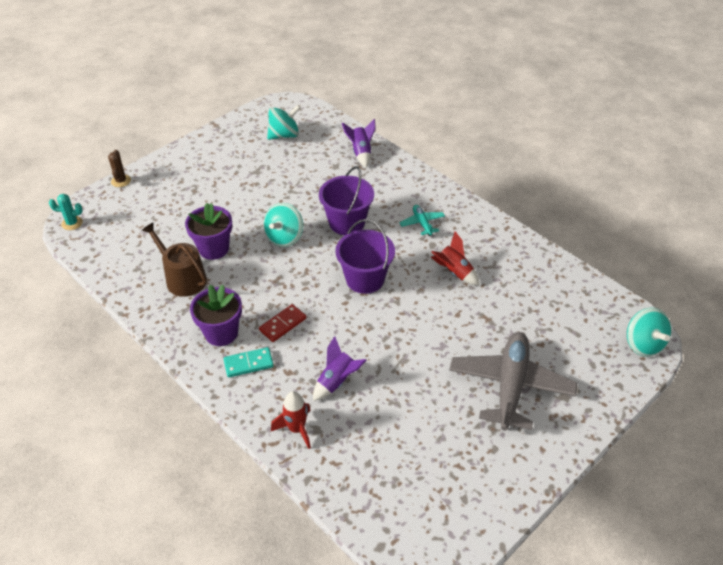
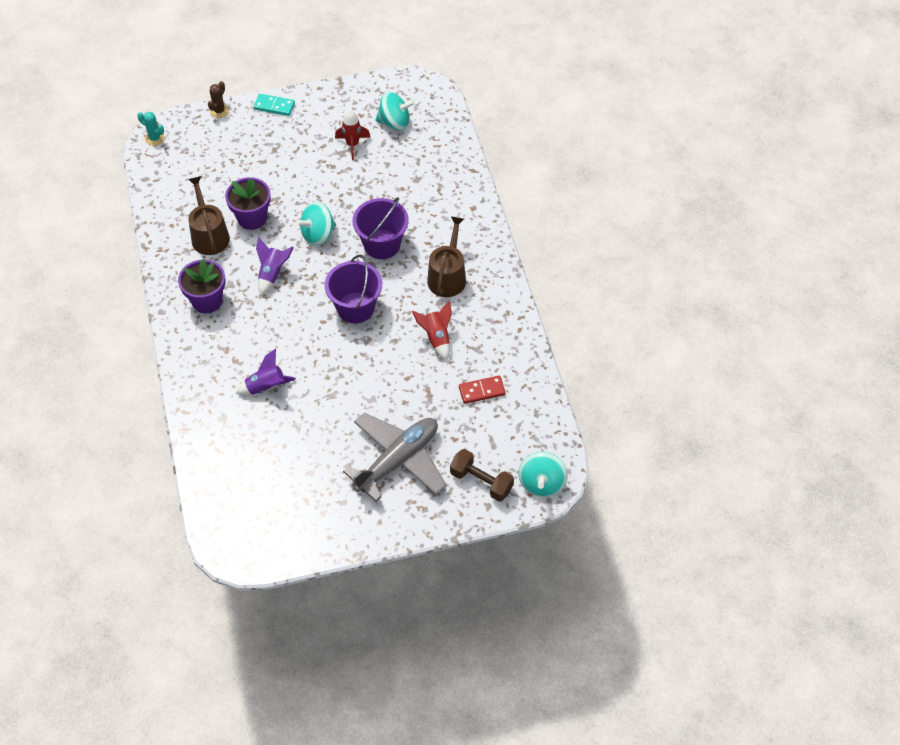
camera: 30 degrees right, 10 degrees up
turquoise domino [224,347,274,377] -> turquoise domino moved to [253,94,295,116]
red domino [259,304,306,342] -> red domino moved to [459,376,506,404]
red rocket [271,391,311,449] -> red rocket moved to [335,110,370,160]
purple rocket [342,119,376,168] -> purple rocket moved to [256,237,294,295]
turquoise plane [399,205,445,236] -> brown watering can [427,216,466,297]
none -> brown dumbbell [450,449,514,502]

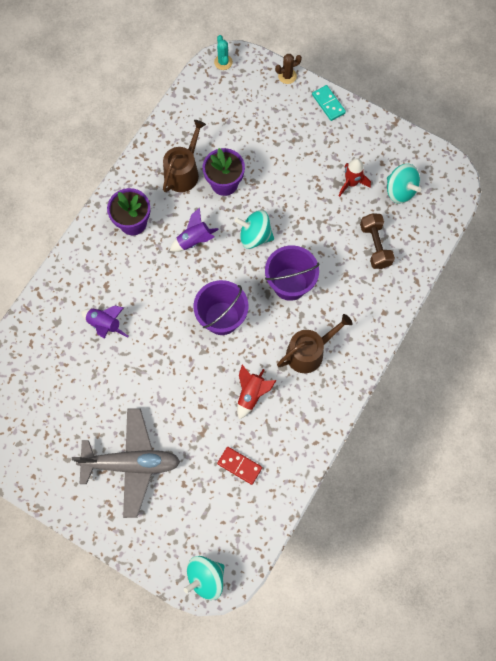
camera: 45 degrees right, 15 degrees up
brown dumbbell [450,449,514,502] -> brown dumbbell moved to [360,213,395,269]

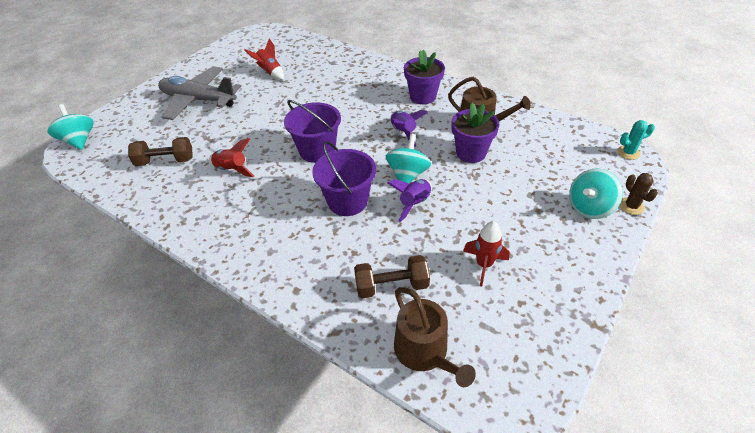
camera: 95 degrees right, 25 degrees down
grey plane [72,409,180,518] -> grey plane turned 105 degrees clockwise [158,66,241,120]
purple rocket [81,306,129,339] -> purple rocket moved to [387,179,432,222]
red domino [217,447,262,485] -> brown dumbbell [128,137,193,166]
brown watering can [277,314,353,373] -> brown watering can moved to [394,287,476,387]
turquoise domino [312,85,346,121] -> none
turquoise spinning top [387,164,421,204] -> turquoise spinning top moved to [569,169,623,219]
none -> red rocket [244,38,284,80]

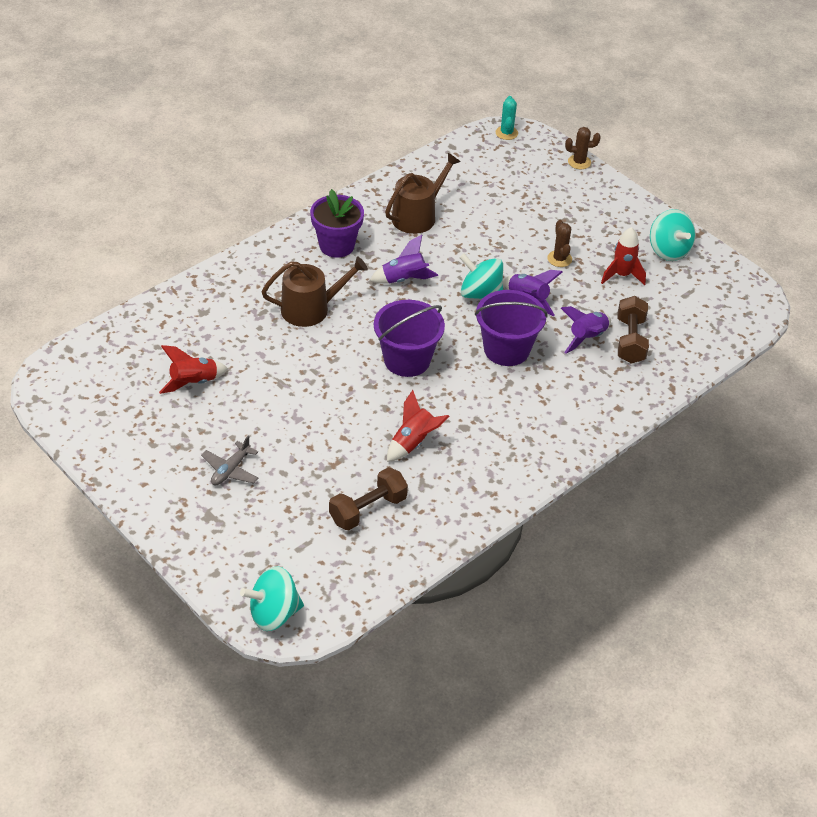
camera: 80 degrees left, 0 degrees up
brown dumbbell [128,137,193,166] -> brown dumbbell turned 45 degrees clockwise [329,468,408,531]
grey plane [158,66,241,120] -> grey plane [201,436,258,486], size x0.45
brown watering can [394,287,476,387] -> brown watering can moved to [261,256,368,327]
purple flower pot [452,103,499,163] -> none
turquoise spinning top [569,169,623,219] -> turquoise spinning top moved to [650,209,696,261]
none -> brown cactus [547,220,572,267]
none -> purple rocket [561,306,611,354]

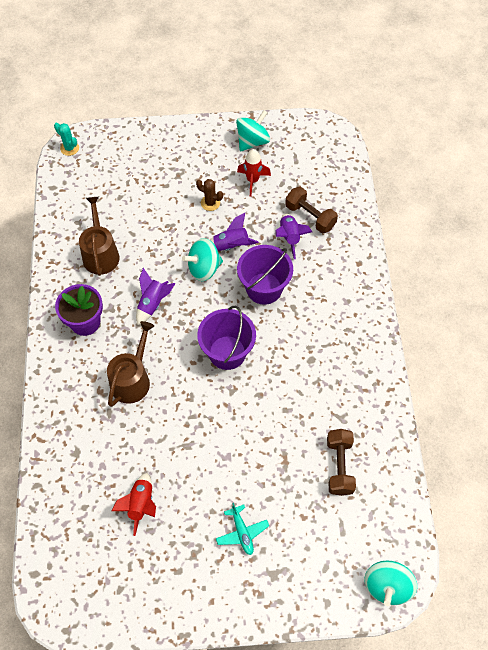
camera: 50 degrees left, 15 degrees up
grey plane [201,436,258,486] -> turquoise plane [216,503,269,555]
red rocket [387,390,450,462] -> none
brown cactus [565,127,601,169] -> none
turquoise spinning top [650,209,696,261] -> turquoise spinning top turned 60 degrees counterclockwise [236,110,270,151]

